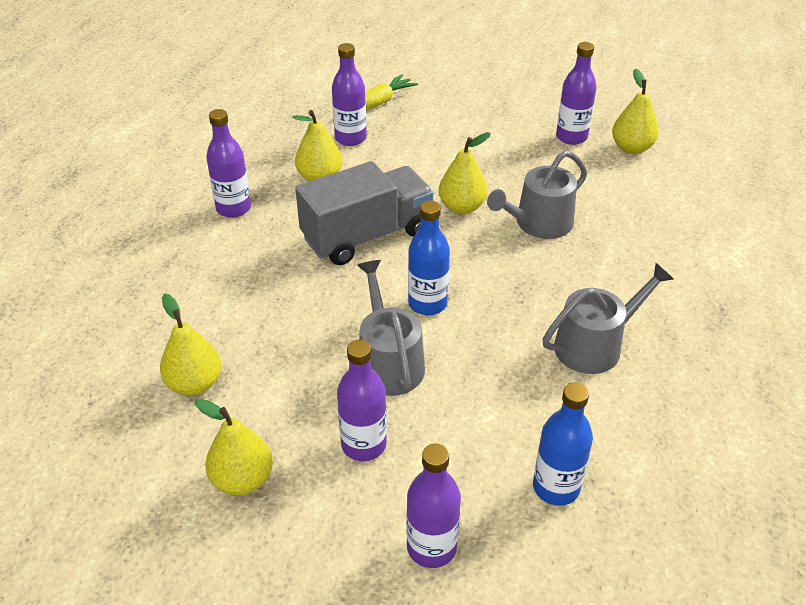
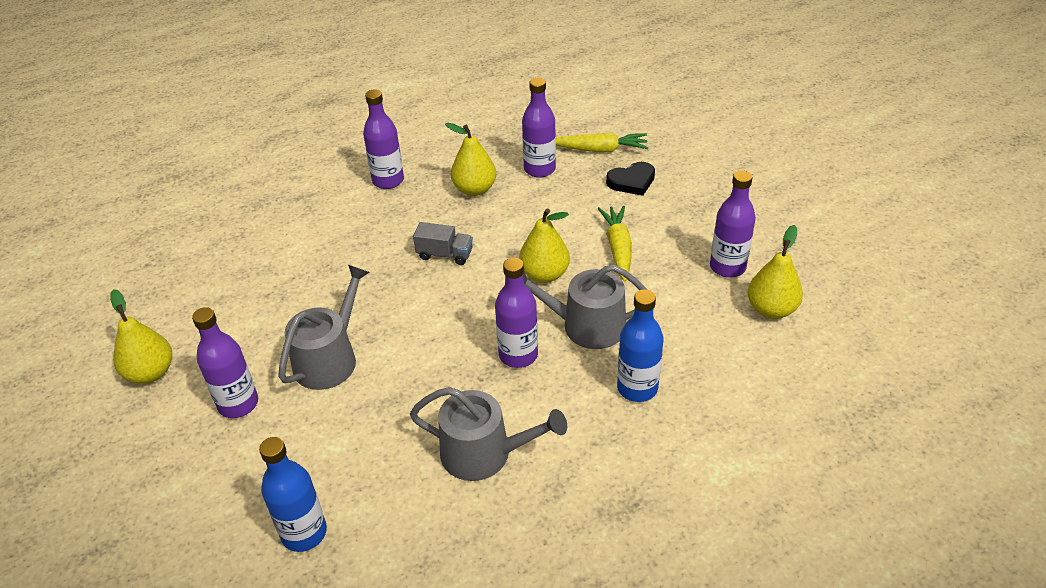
camera: 45 degrees right, 0 degrees up
yellow pear [160,293,222,396] -> none
grey truck [295,161,433,265] -> grey truck [413,222,473,265], size x0.45
purple bottle [406,444,461,568] -> purple bottle moved to [495,258,538,368]
blue bottle [408,200,450,315] -> blue bottle moved to [617,289,663,402]
none -> yellow carrot [597,206,632,282]
none -> black heart [606,162,655,196]

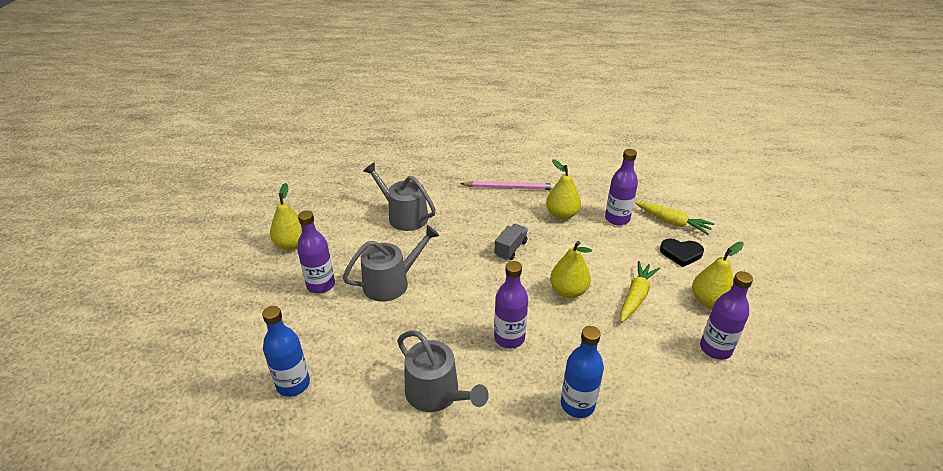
camera: 30 degrees right, 5 degrees down
purple bottle [363,89,404,189] -> pink pencil [460,181,555,190]
grey truck [413,222,473,265] -> grey truck turned 105 degrees counterclockwise [494,224,528,260]
grey watering can [523,265,648,349] -> grey watering can moved to [363,163,436,231]
yellow pear [748,225,803,319] -> yellow pear moved to [692,242,744,308]

